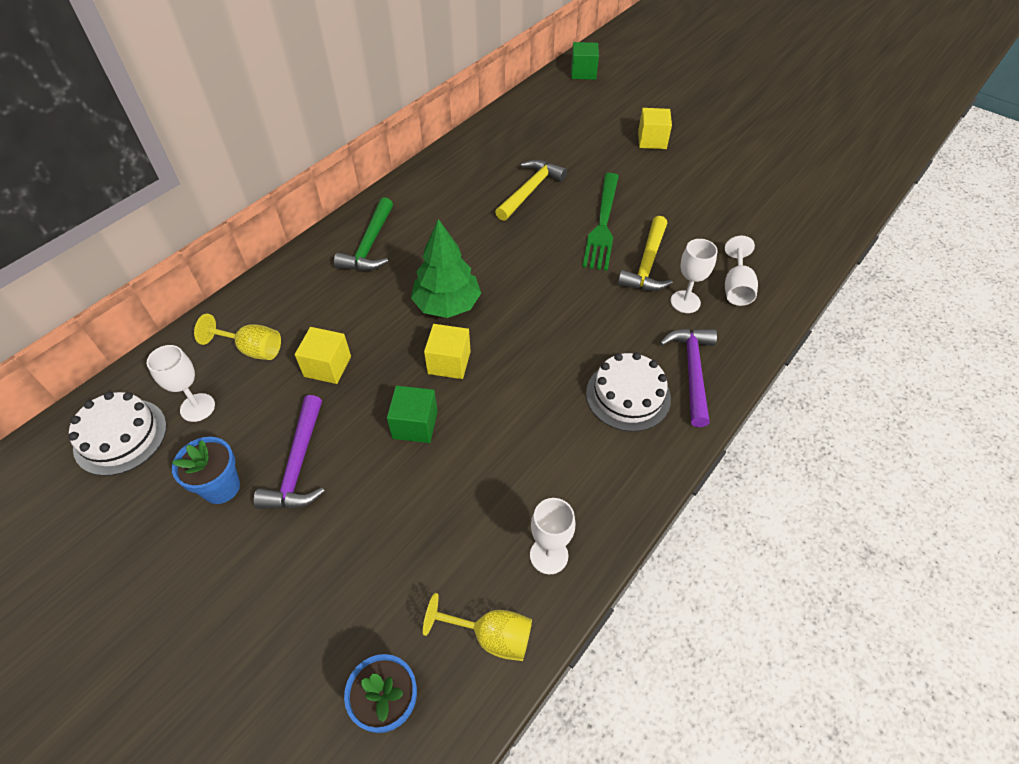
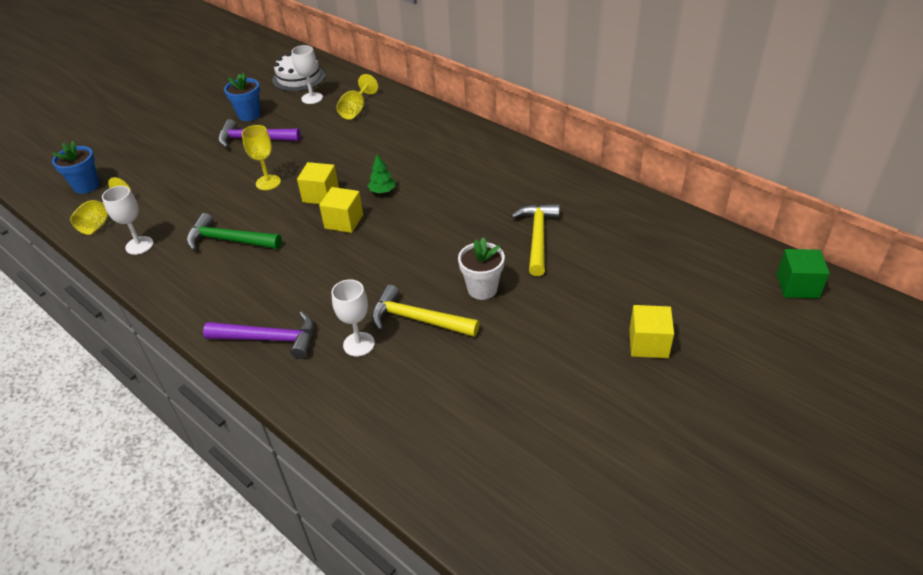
camera: 95 degrees right, 10 degrees down
yellow cube [295,327,351,384] -> yellow cube moved to [319,187,363,233]
green hammer [334,197,393,271] -> green hammer moved to [186,213,282,251]
green cube [387,386,438,443] -> yellow goblet [242,125,281,190]
green tree [411,219,481,318] -> green tree [368,154,395,193], size x0.48
yellow hammer [495,160,567,221] -> yellow hammer turned 120 degrees counterclockwise [511,204,560,276]
green fork [583,173,619,271] -> white flower pot [458,237,505,300]
white cake [586,352,671,432] -> none
white goblet [725,236,758,306] -> none

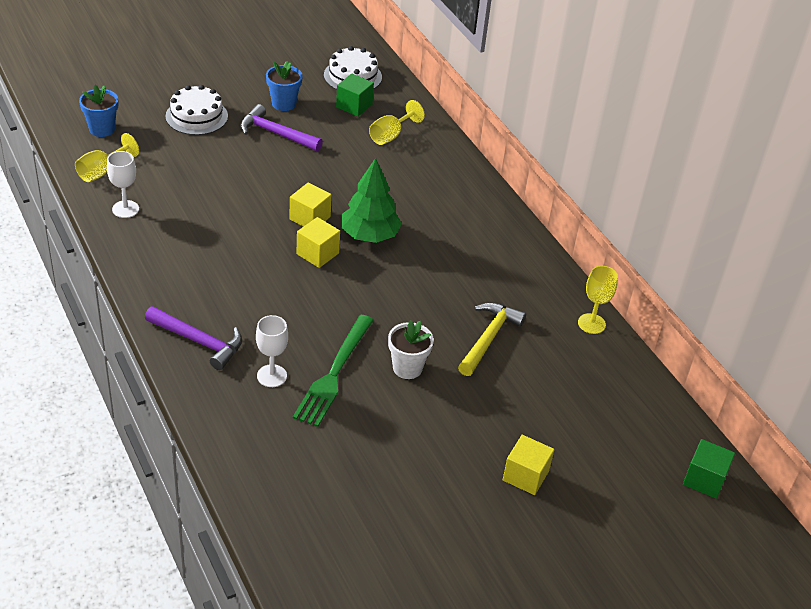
camera: 15 degrees right, 0 degrees up
green hammer [186,213,282,251] -> none
yellow goblet [242,125,281,190] -> yellow goblet moved to [578,266,618,334]
white goblet [292,45,323,104] -> green cube [336,74,374,117]
green tree [368,154,395,193] -> green tree [341,158,402,243], size x2.08
yellow hammer [372,285,480,337] -> green fork [293,315,374,427]
none -> white cake [165,85,228,135]

